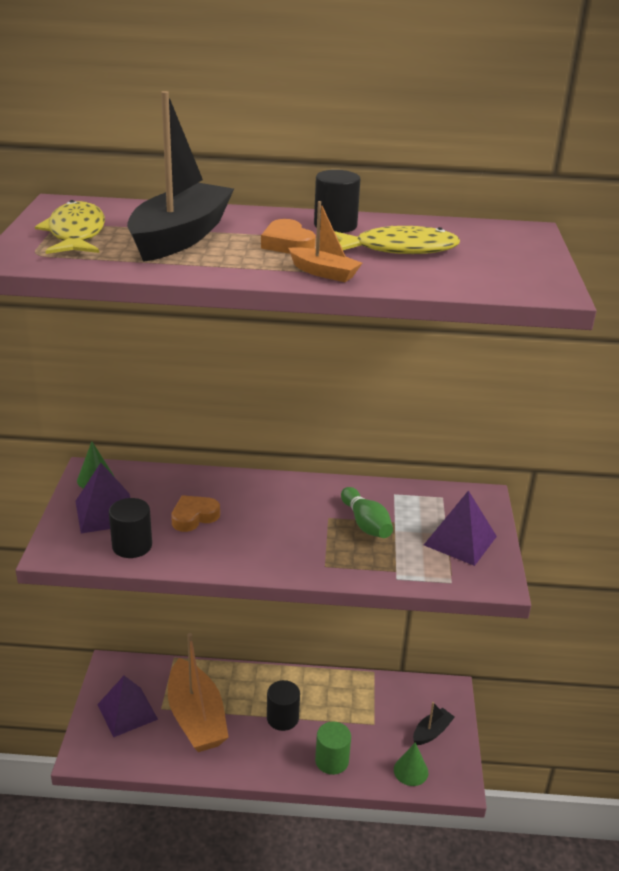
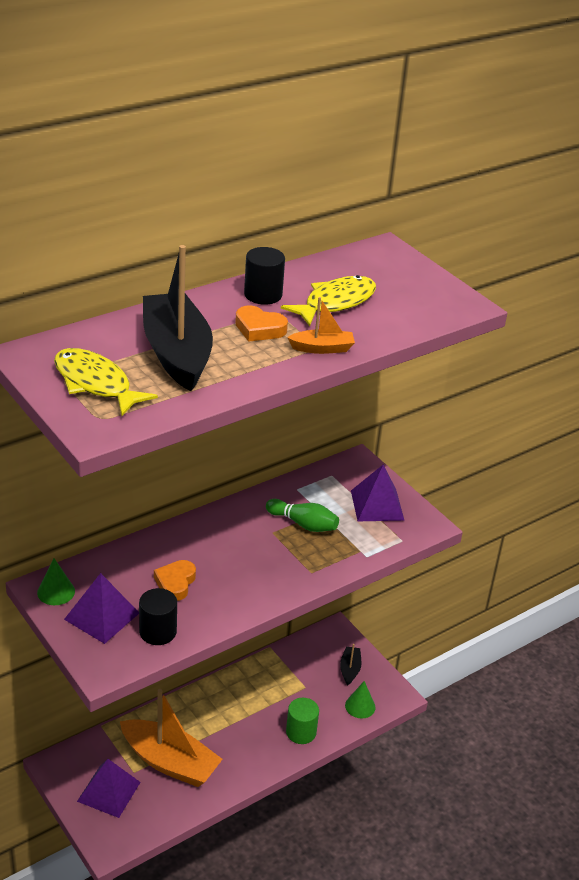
camera: 40 degrees left, 5 degrees up
black cylinder [267,680,300,731] -> none

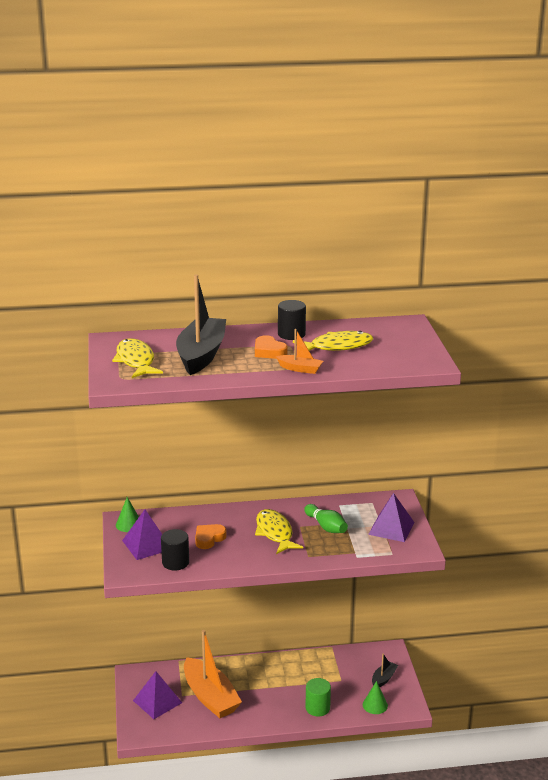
camera: 30 degrees right, 10 degrees down
none -> yellow fish [255,509,303,554]

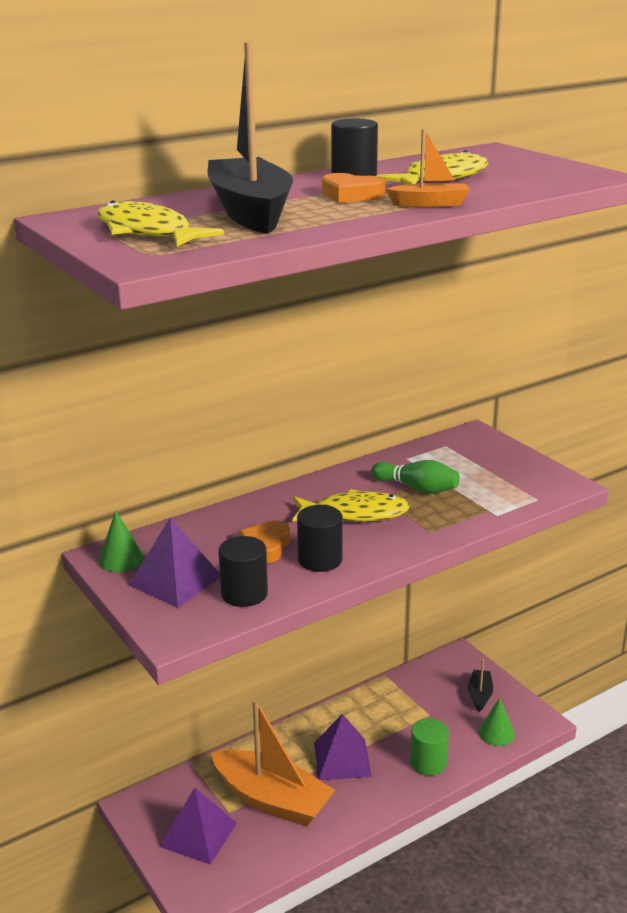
camera: 25 degrees left, 0 degrees up
yellow fish [255,509,303,554] -> yellow fish turned 135 degrees clockwise [292,489,410,522]
purple pyramid [368,493,414,542] -> purple pyramid moved to [314,714,372,780]
none -> black cylinder [297,505,343,572]

